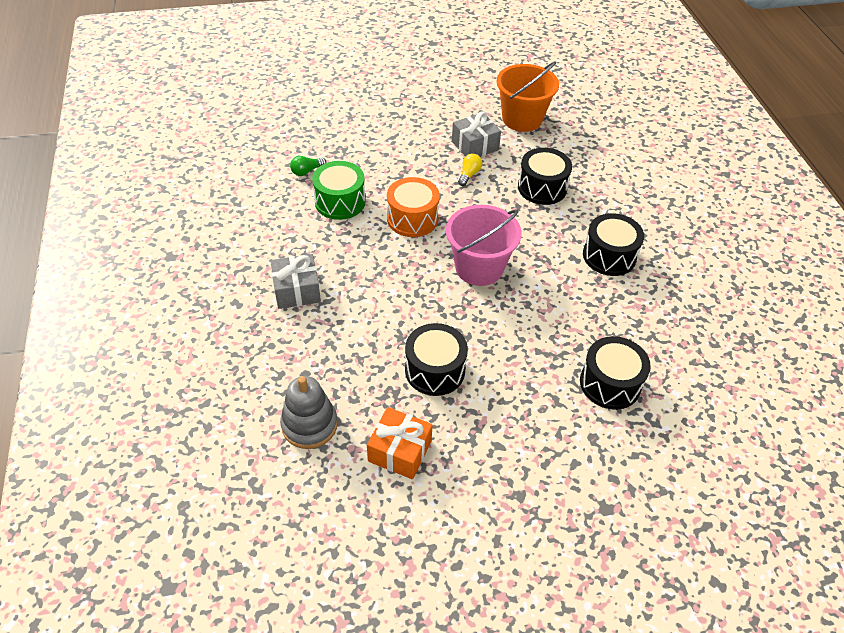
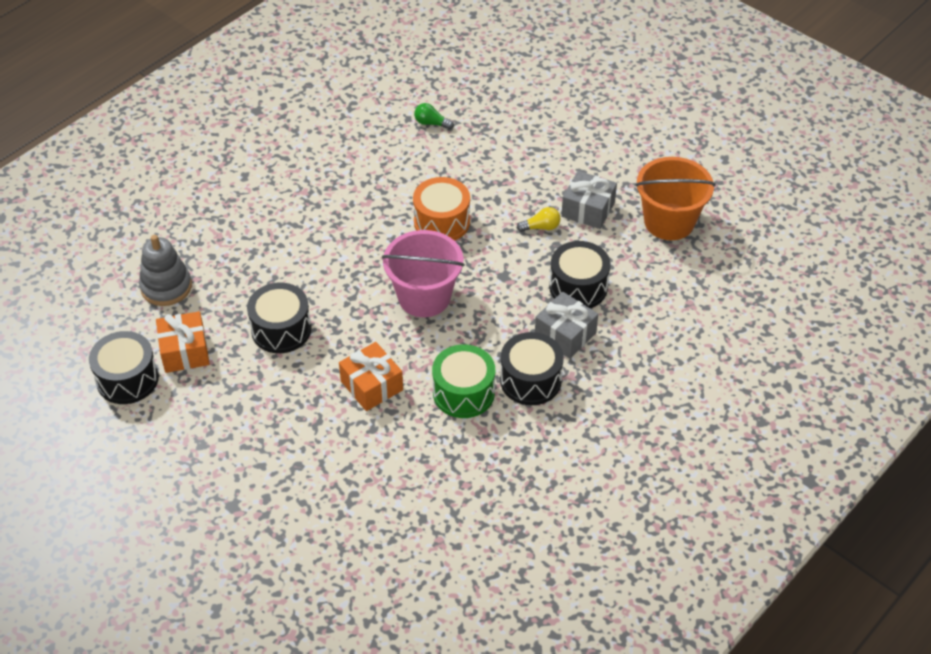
camera: 55 degrees right, 0 degrees up
grey gift [270,254,321,309] -> grey gift moved to [535,292,598,359]
green drum [312,161,366,220] -> green drum moved to [432,344,495,418]
black drum [580,336,651,410] -> black drum moved to [89,331,159,404]
none -> orange gift [339,342,403,411]

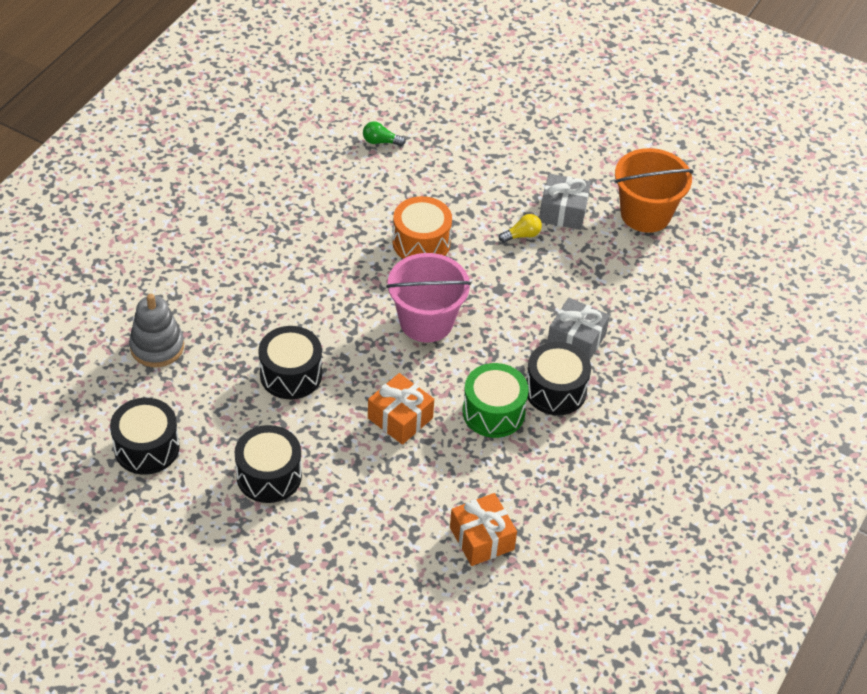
camera: 15 degrees left, 0 degrees up
orange gift [156,311,210,373] -> orange gift moved to [450,493,517,566]
black drum [549,241,610,308] -> black drum moved to [235,425,302,503]

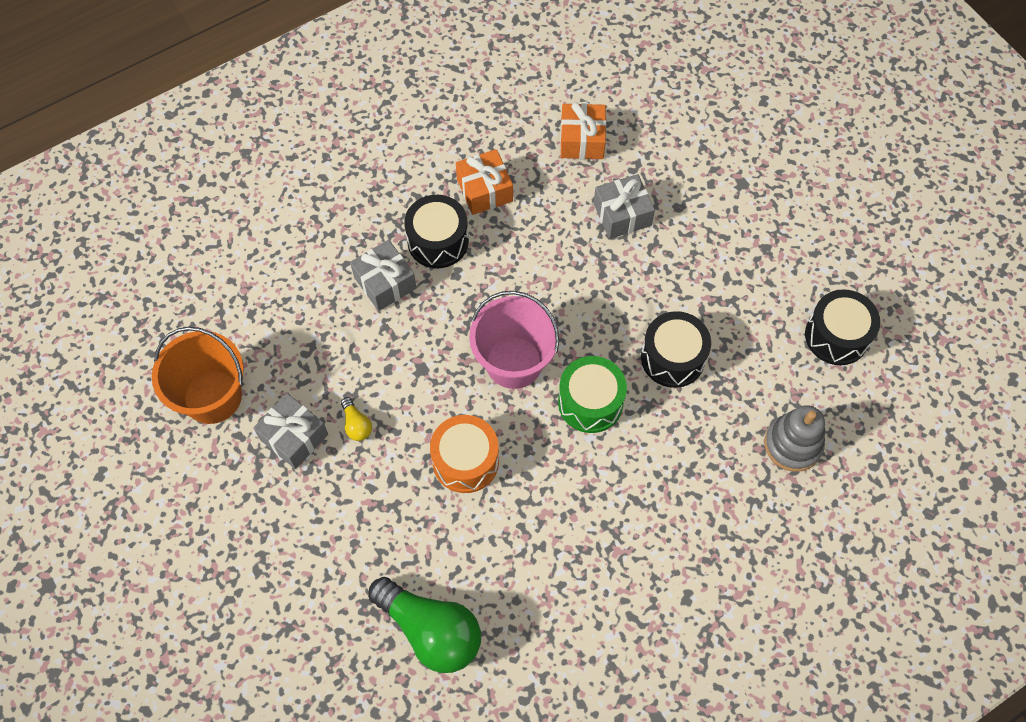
camera: 150 degrees left, 15 degrees up
black drum [235,425,302,503] -> none
green light bulb [363,121,406,146] -> green light bulb [368,577,481,673], size x2.34
orange gift [368,373,434,445] -> orange gift moved to [456,149,513,215]
green drum [463,363,529,438] -> green drum moved to [558,356,627,433]
yellow light bulb [499,214,542,243] -> yellow light bulb turned 120 degrees counterclockwise [341,397,372,441]
none -> grey gift [594,174,655,239]

